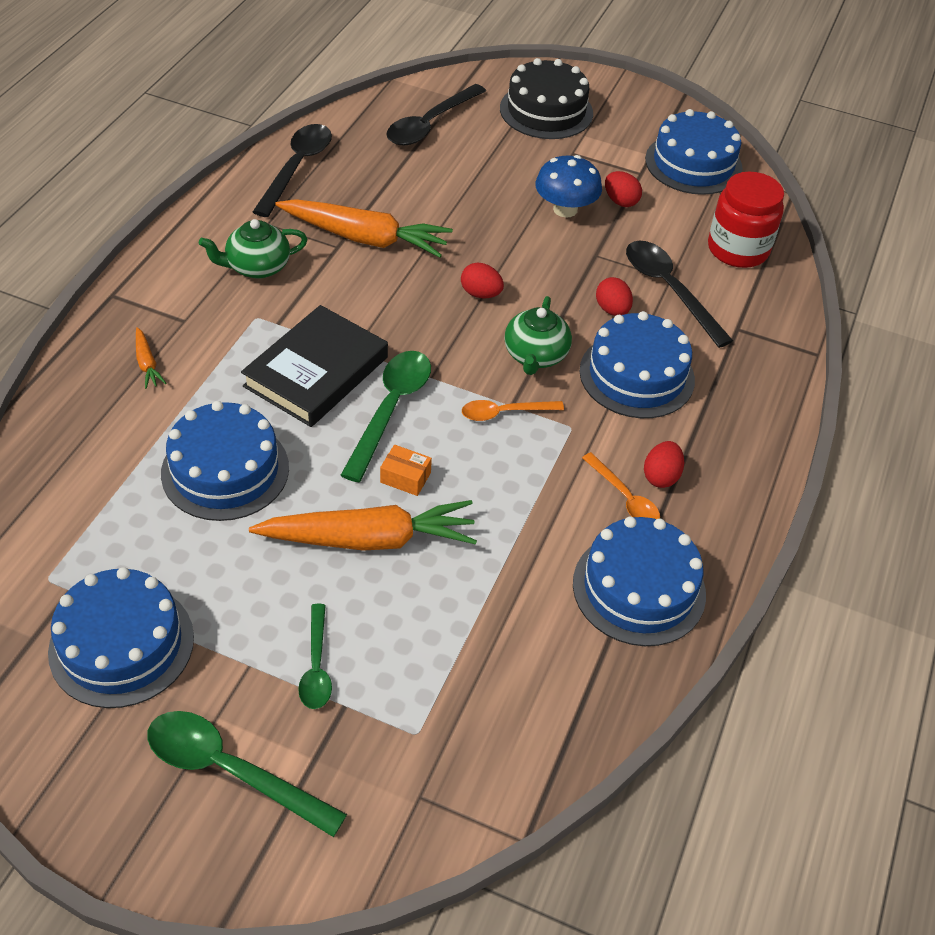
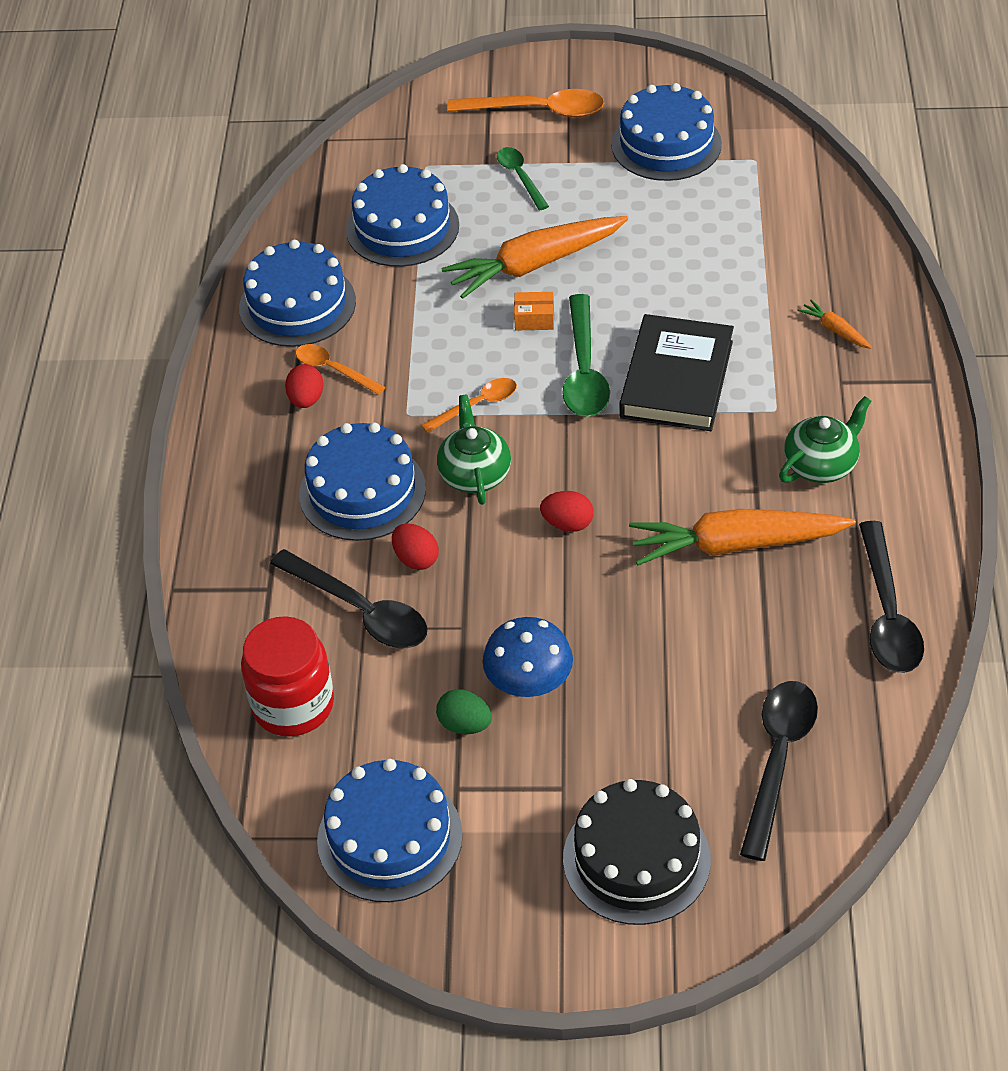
camera: 165 degrees right, 0 degrees up
green spoon [147,711,347,837] -> orange spoon [447,89,604,117]
blue cake [161,401,289,521] -> blue cake moved to [346,164,459,267]
red egg [605,171,642,207] -> green egg [436,689,492,734]

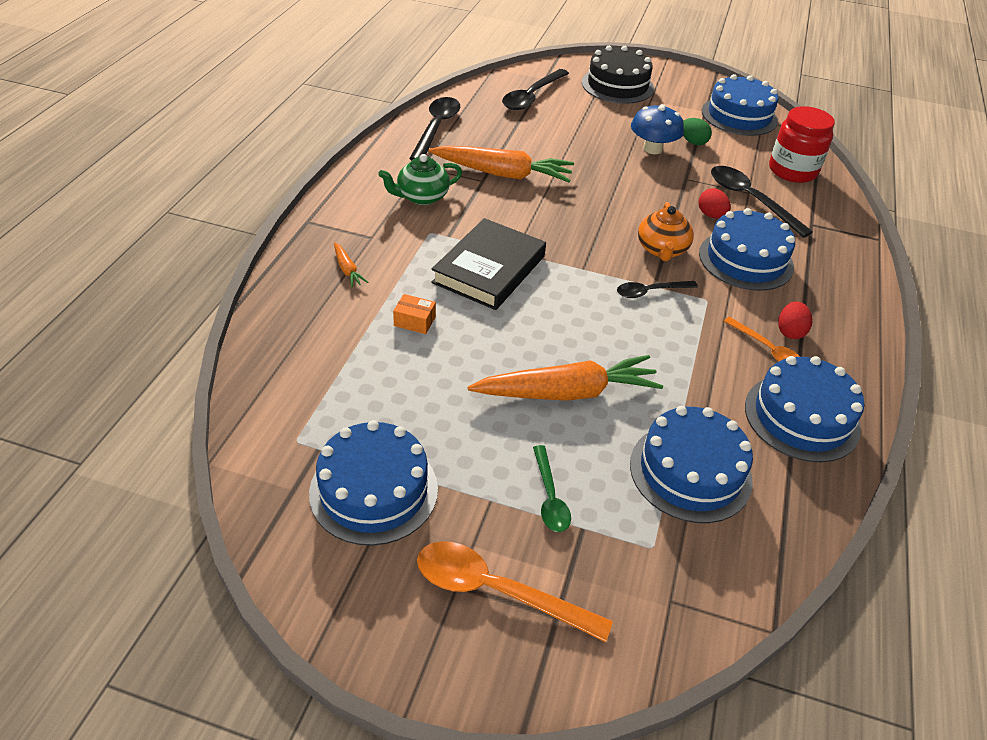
camera: 170 degrees left, 5 degrees down
orange spoon [421,378,517,433] -> black spoon [617,281,698,298]
green teapot [437,395,511,505] -> orange teapot [638,202,694,261]
orange box [514,292,554,330] -> orange box moved to [393,294,436,334]
red egg [540,491,594,532] -> none
green spoon [562,294,610,417] -> none

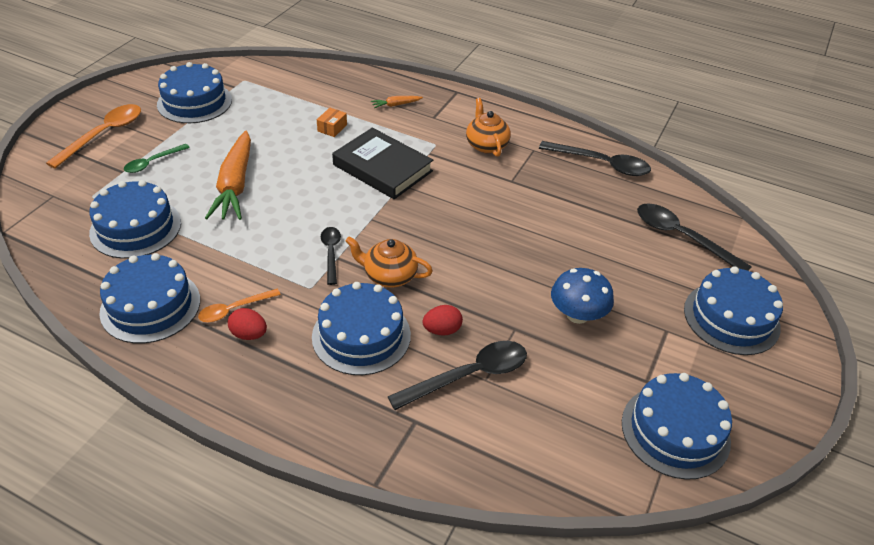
camera: 100 degrees right, 0 degrees up
green teapot [378,154,462,205] -> orange teapot [466,98,511,157]
orange carrot [429,145,574,182] -> none
green spoon [533,445,571,532] -> green spoon turned 45 degrees counterclockwise [124,144,190,173]
black cake [582,46,654,104] -> blue cake [684,266,783,355]
green egg [683,118,712,145] -> none
red jar [769,106,835,183] -> none

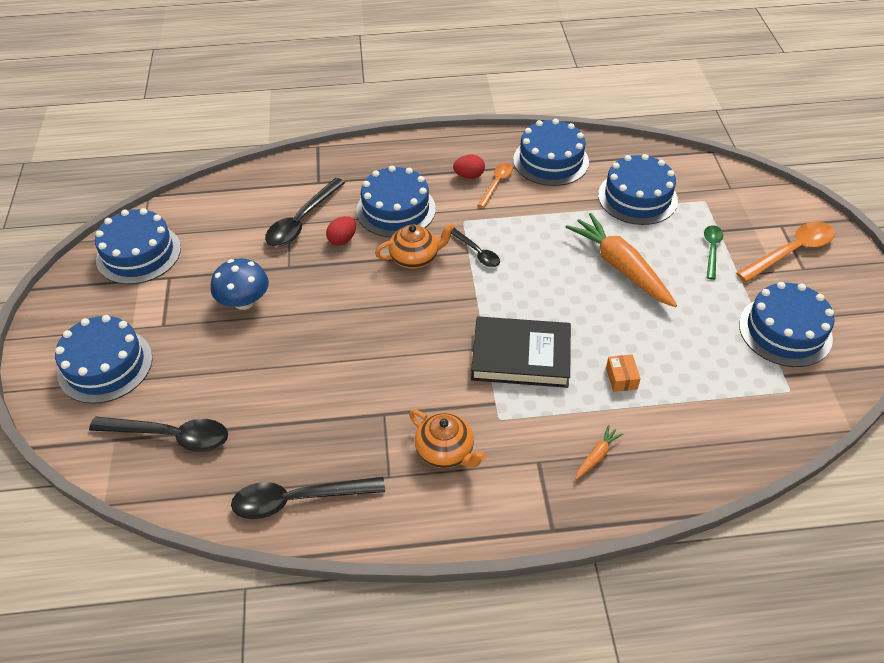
camera: 150 degrees right, 5 degrees up
orange spoon [46,104,141,169] -> orange spoon turned 120 degrees counterclockwise [736,221,835,282]

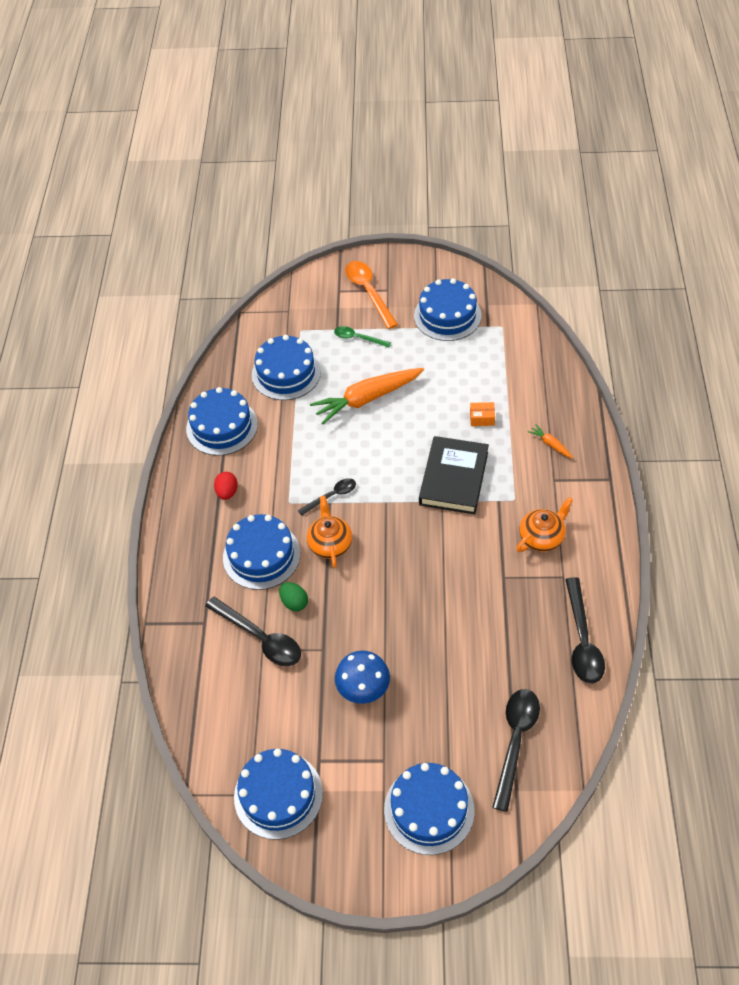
camera: 80 degrees left, 5 degrees up
red egg [326,216,356,246] -> green egg [279,582,308,611]
orange spoon [478,163,513,208] -> none

